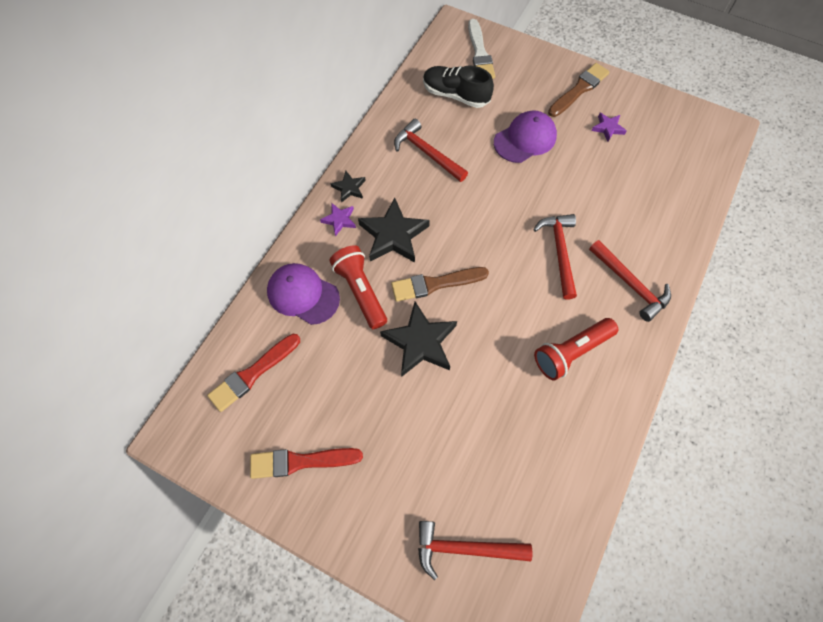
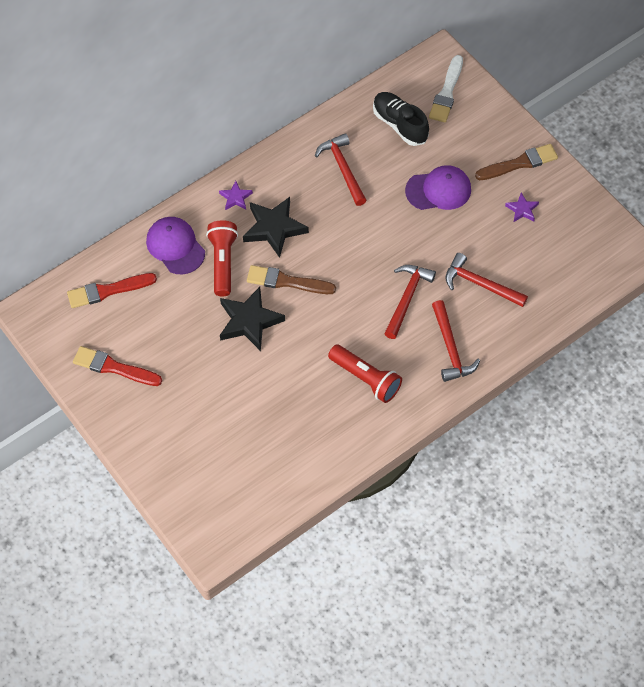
camera: 25 degrees right, 5 degrees down
black star [330,171,366,203] -> none
red hammer [418,521,532,580] -> red hammer moved to [446,253,528,307]
red flashlight [534,318,618,381] -> red flashlight turned 135 degrees counterclockwise [328,344,402,403]

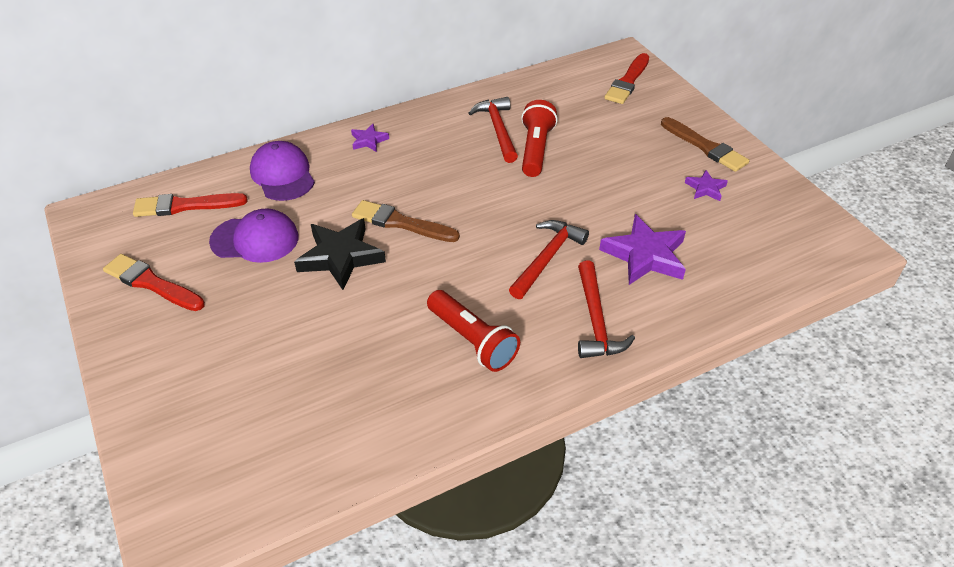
camera: 10 degrees right, 15 degrees down
red flashlight [206,220,238,297] -> red flashlight moved to [521,100,558,177]
black star [243,197,309,258] -> none
black shoe [373,92,429,146] -> none
purple cap [405,165,471,210] -> purple cap moved to [209,208,299,263]
white brush [429,55,463,123] -> red brush [604,53,649,104]
red hammer [446,253,528,307] -> purple star [599,214,686,285]
brown brush [475,144,558,180] -> brown brush turned 60 degrees clockwise [661,117,749,172]

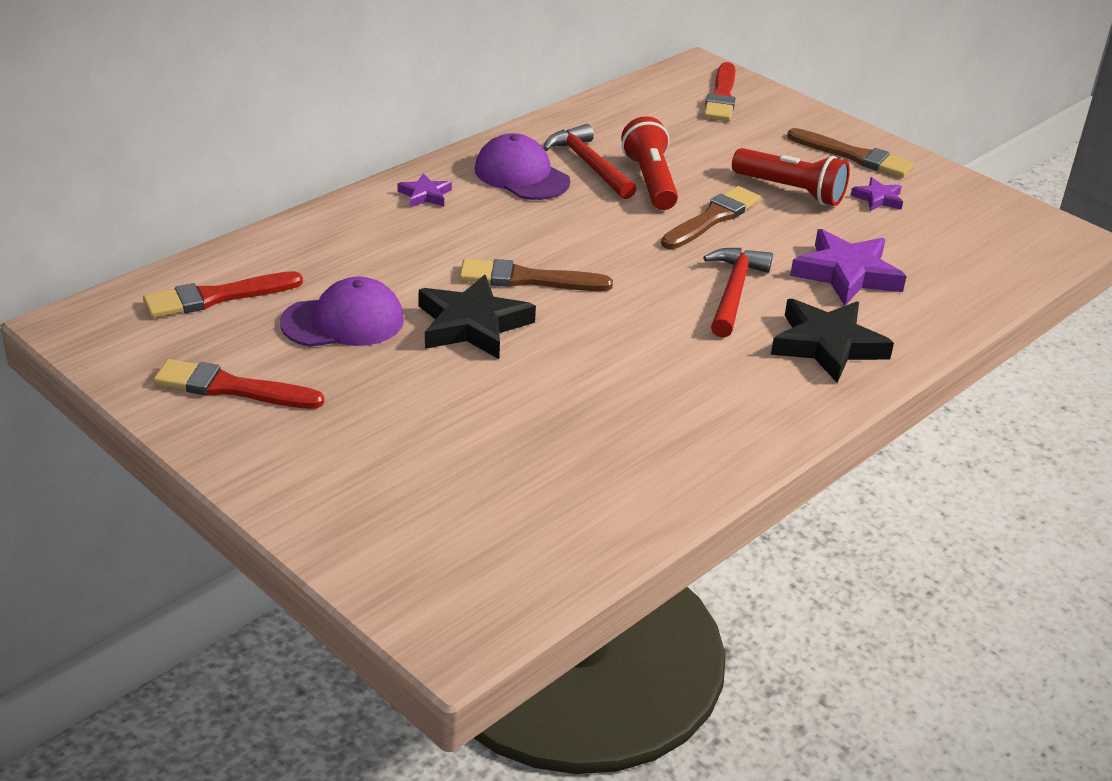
camera: 20 degrees left, 10 degrees down
purple cap [250,141,315,201] -> purple cap moved to [475,133,570,200]
red flashlight [427,290,520,372] -> red flashlight moved to [732,148,850,206]
red hammer [578,260,635,358] -> black star [771,299,894,383]
none -> brown brush [661,186,761,249]

